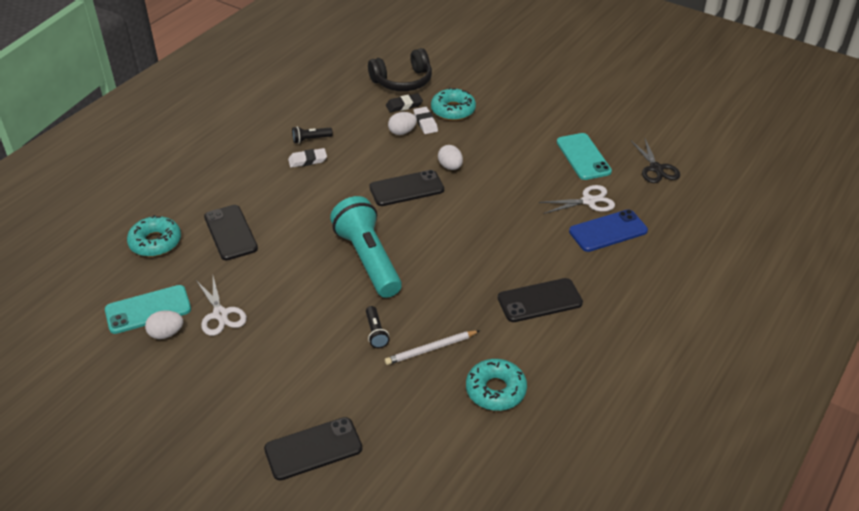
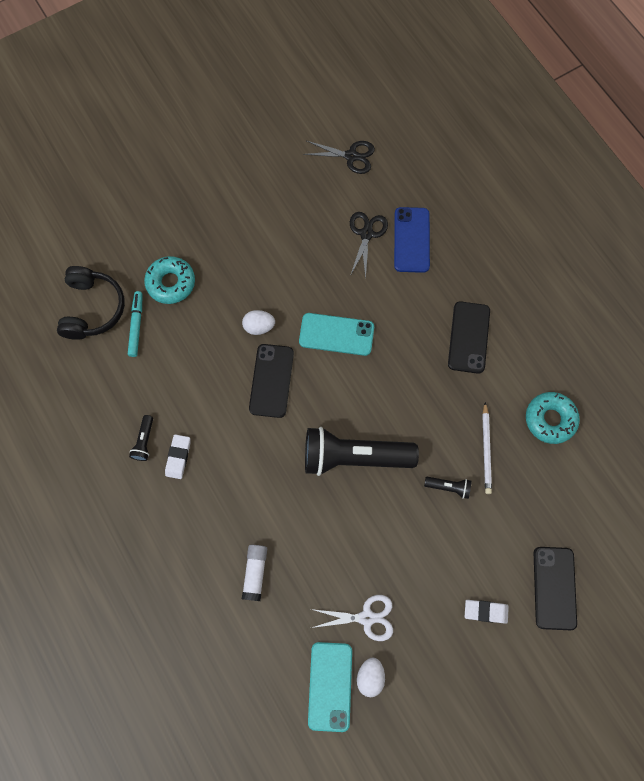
camera: 65 degrees left, 30 degrees up
turquoise donut [127,215,181,257] -> none
black phone [204,205,258,260] -> white glue stick [242,545,267,601]
turquoise flashlight [330,196,402,298] -> black flashlight [305,427,419,476]
black eraser [386,93,423,113] -> turquoise marker [128,291,142,357]
white egg [388,112,417,135] -> none
white eraser [413,107,438,134] -> white eraser moved to [465,600,509,624]
white scissors [538,185,615,214] -> black scissors [350,212,388,279]
turquoise phone [557,133,612,180] -> turquoise phone moved to [299,313,374,356]

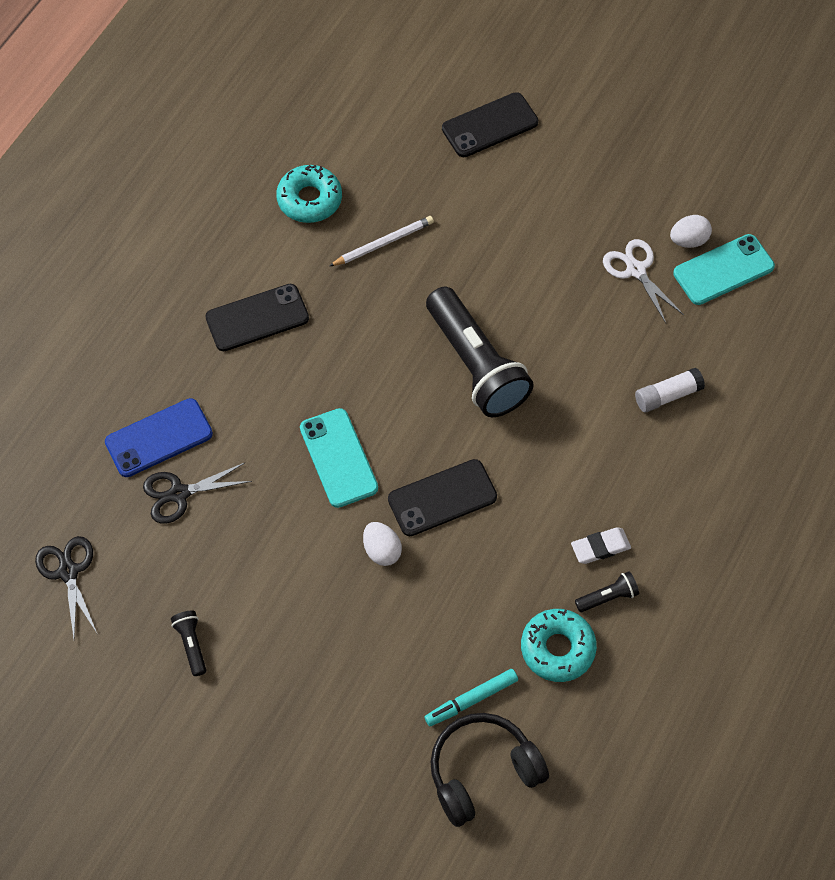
camera: 120 degrees left, 10 degrees down
turquoise donut [144,256,195,304] -> turquoise donut moved to [521,609,597,682]
black flashlight [424,477,472,499] -> black flashlight moved to [171,611,206,676]
white eraser [465,600,509,624] -> none

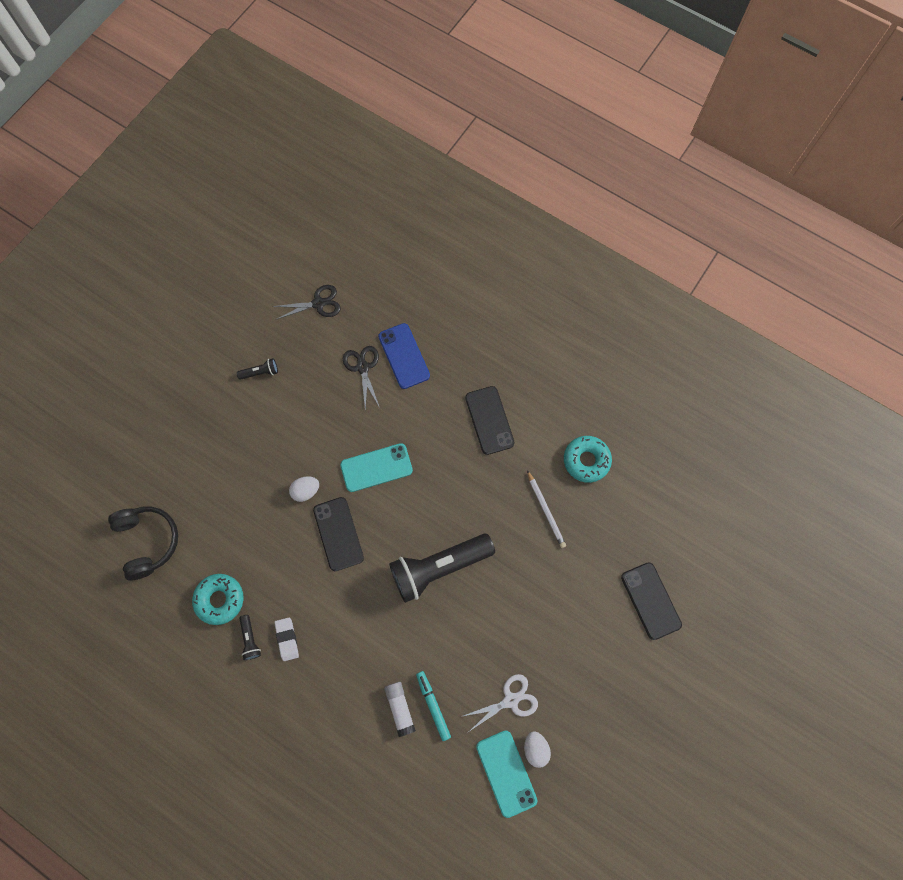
camera: 95 degrees right, 10 degrees up
turquoise marker [425,669,518,726] -> turquoise marker moved to [416,671,451,741]

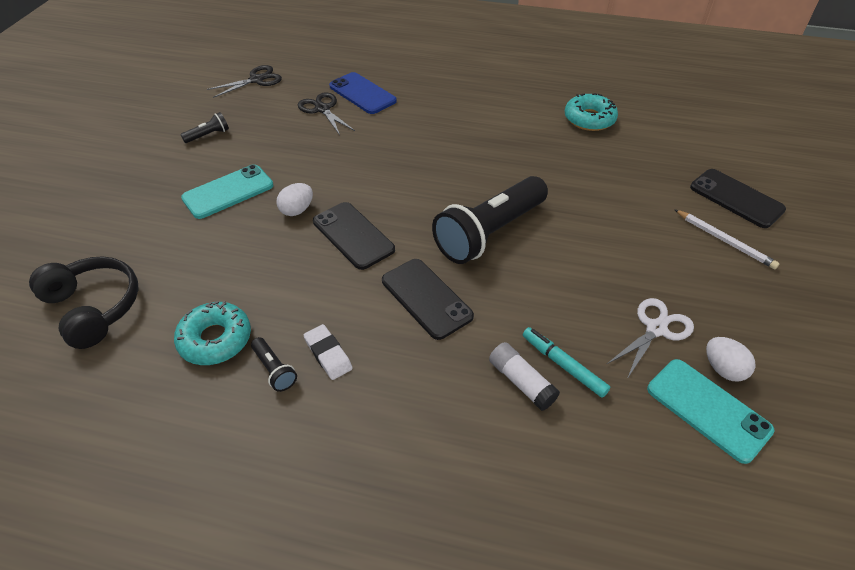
camera: 20 degrees left, 25 degrees down
turquoise phone [340,443,413,492] -> turquoise phone moved to [181,165,273,219]
black phone [465,386,515,455] -> black phone moved to [382,259,474,340]
white pencil [527,470,566,548] -> white pencil moved to [674,209,779,269]

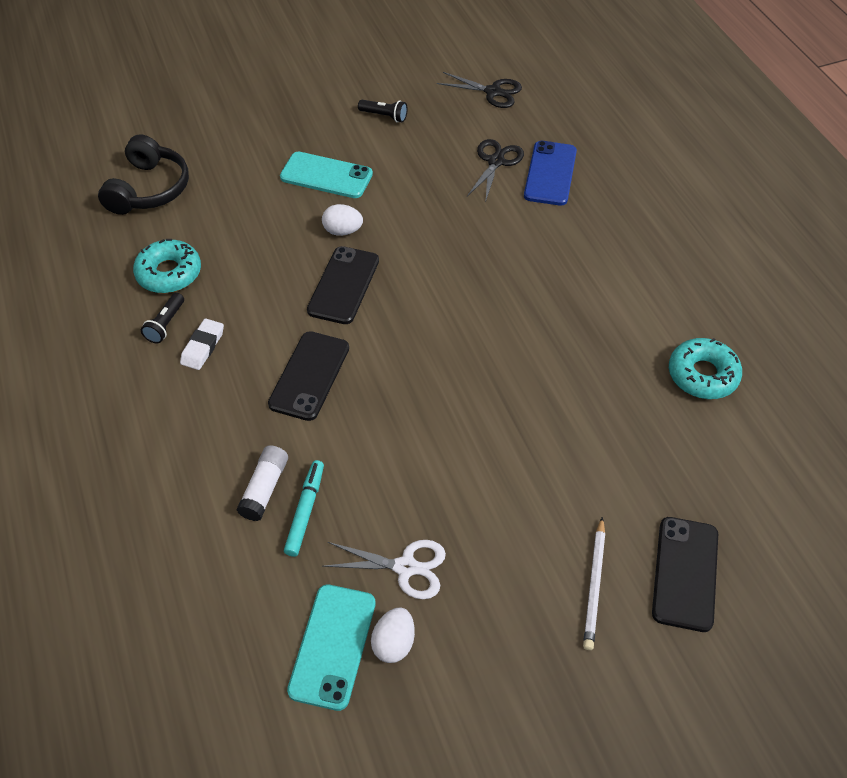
camera: 55 degrees right, 5 degrees up
black flashlight [432,176,548,264] -> none

